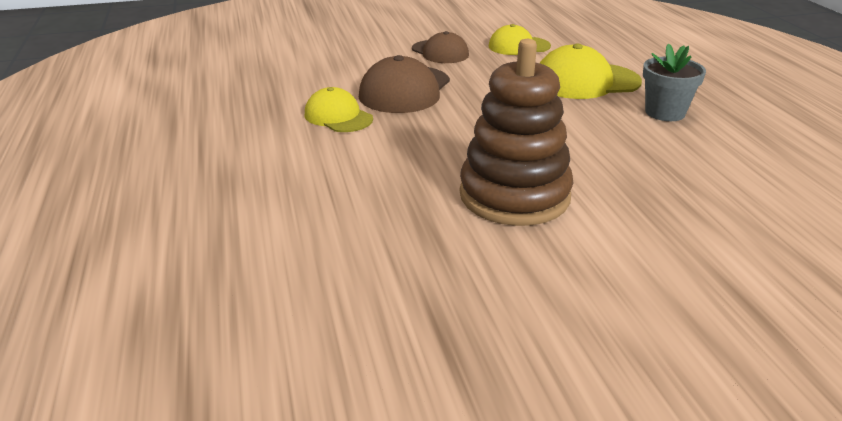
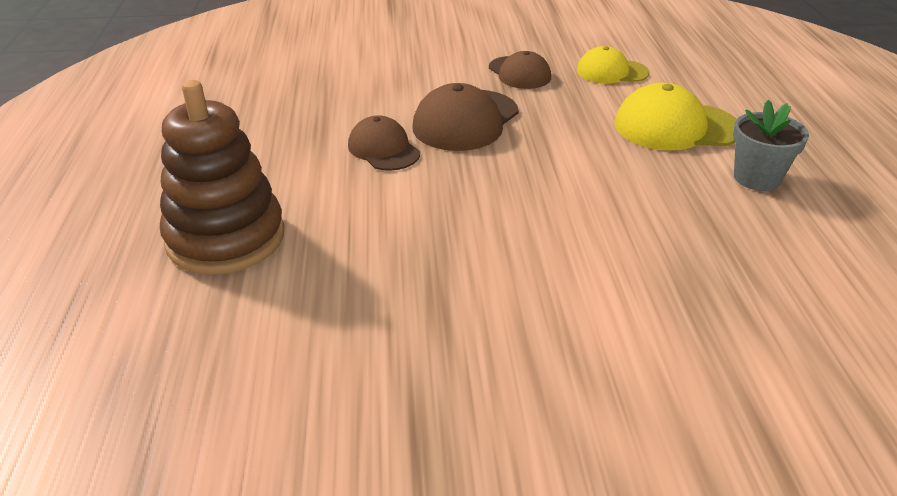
camera: 10 degrees right, 5 degrees up
yellow cap [304,87,373,132] -> brown cap [348,115,420,171]
brown stacking toy [460,39,573,226] -> brown stacking toy moved to [160,80,284,275]

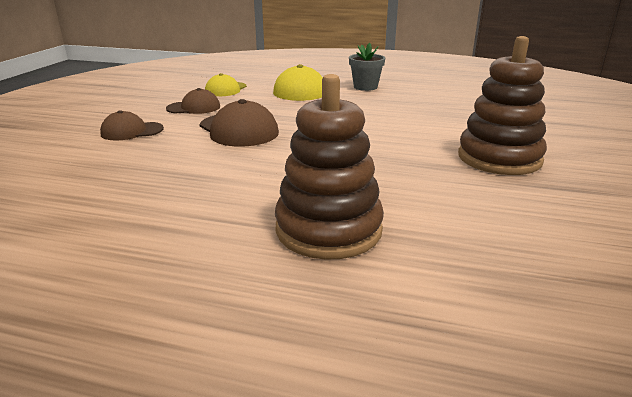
camera: 70 degrees left, 10 degrees down
brown cap [348,115,420,171] -> brown cap moved to [100,110,164,141]
none -> brown stacking toy [458,36,547,175]

